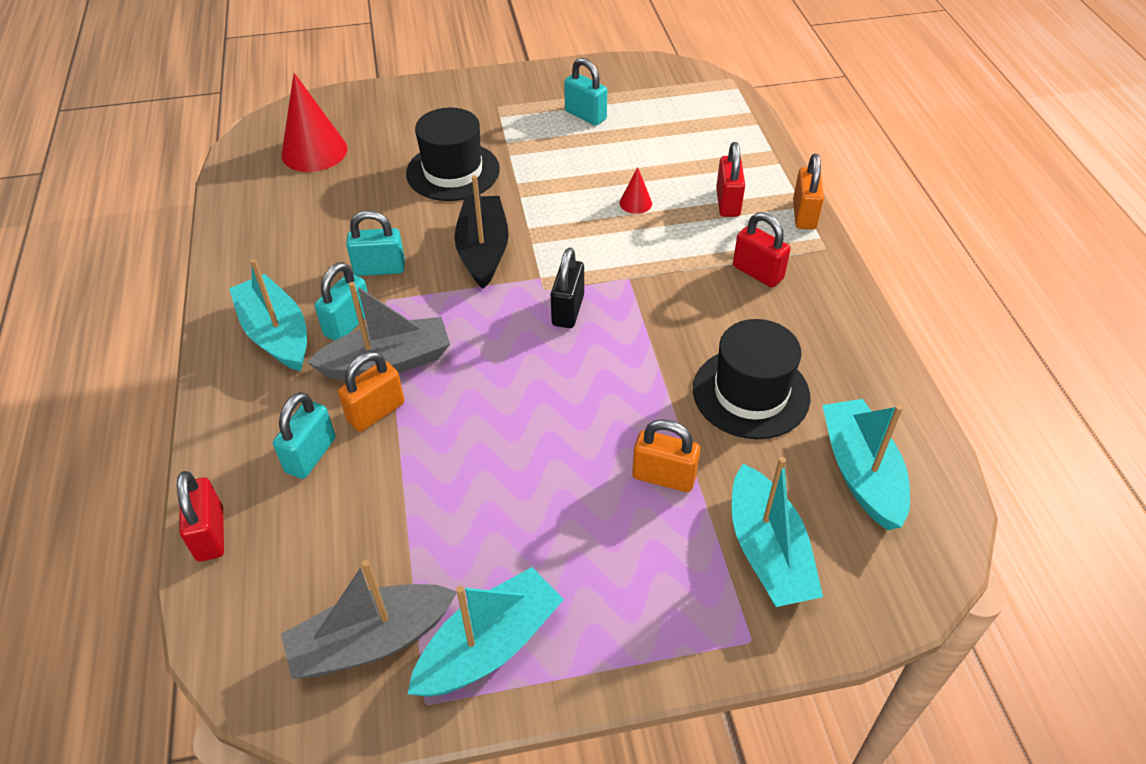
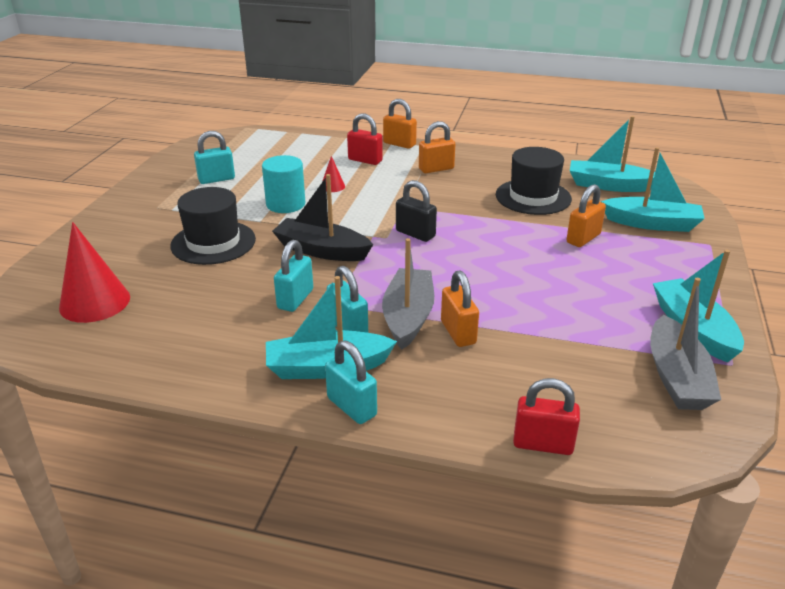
camera: 65 degrees left, 15 degrees down
turquoise padlock [273,392,335,479] -> turquoise padlock moved to [325,341,377,424]
red padlock [733,212,791,287] -> orange padlock [419,121,455,173]
none -> turquoise cylinder [262,155,305,213]

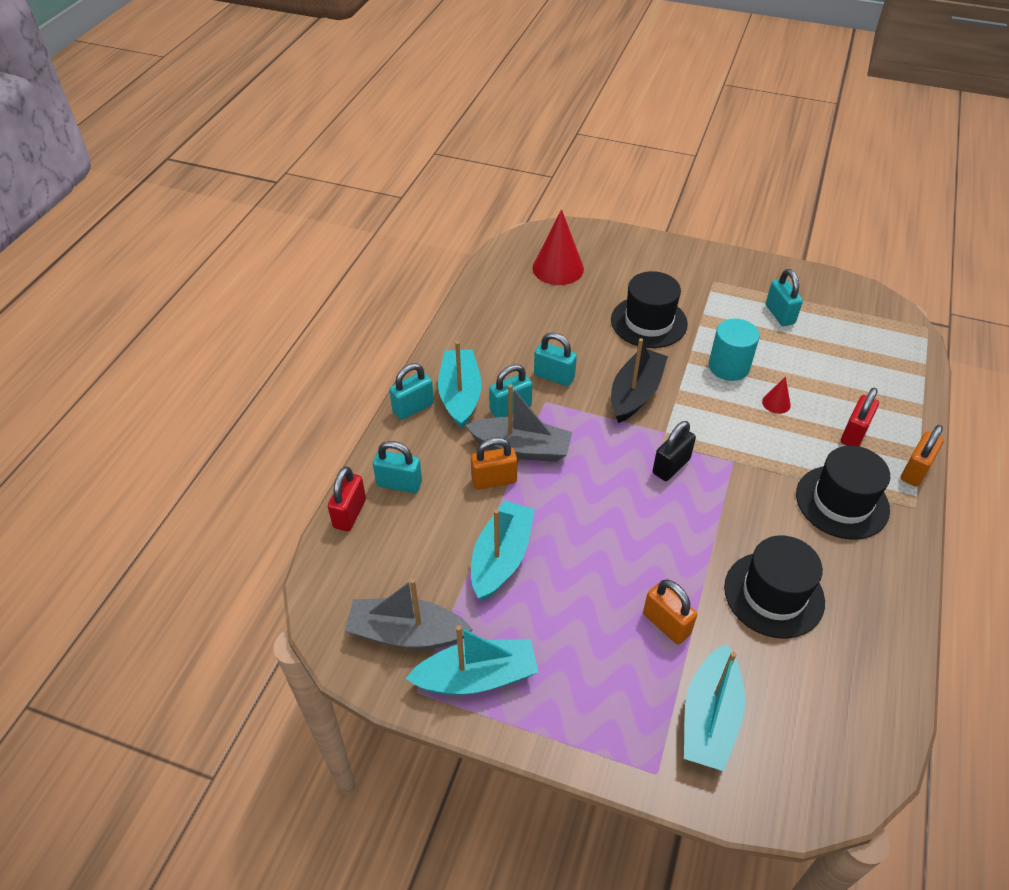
camera: 95 degrees right, 15 degrees up
orange padlock [419,121,455,173] -> black hat [796,446,890,540]
turquoise boat [570,116,655,192] -> turquoise boat moved to [471,500,535,601]
none -> turquoise padlock [373,441,422,493]

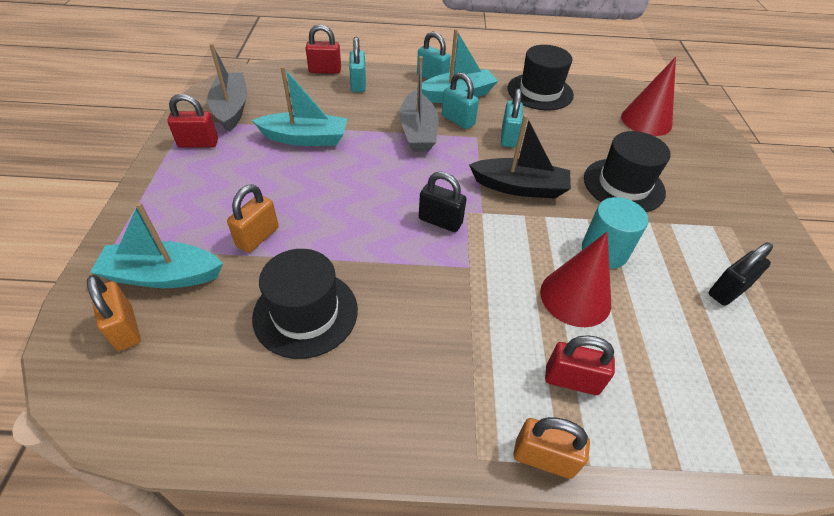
camera: 70 degrees right, 0 degrees up
turquoise boat [405,625,538,695] -> red padlock [167,94,218,148]
orange padlock [471,437,517,490] -> orange padlock moved to [87,275,141,351]
red cone [762,377,791,414] -> red cone [540,232,611,327], size x2.12
turquoise padlock [766,269,803,326] -> black padlock [709,243,773,306]
black hat [796,446,890,540] -> black hat moved to [508,45,574,110]

